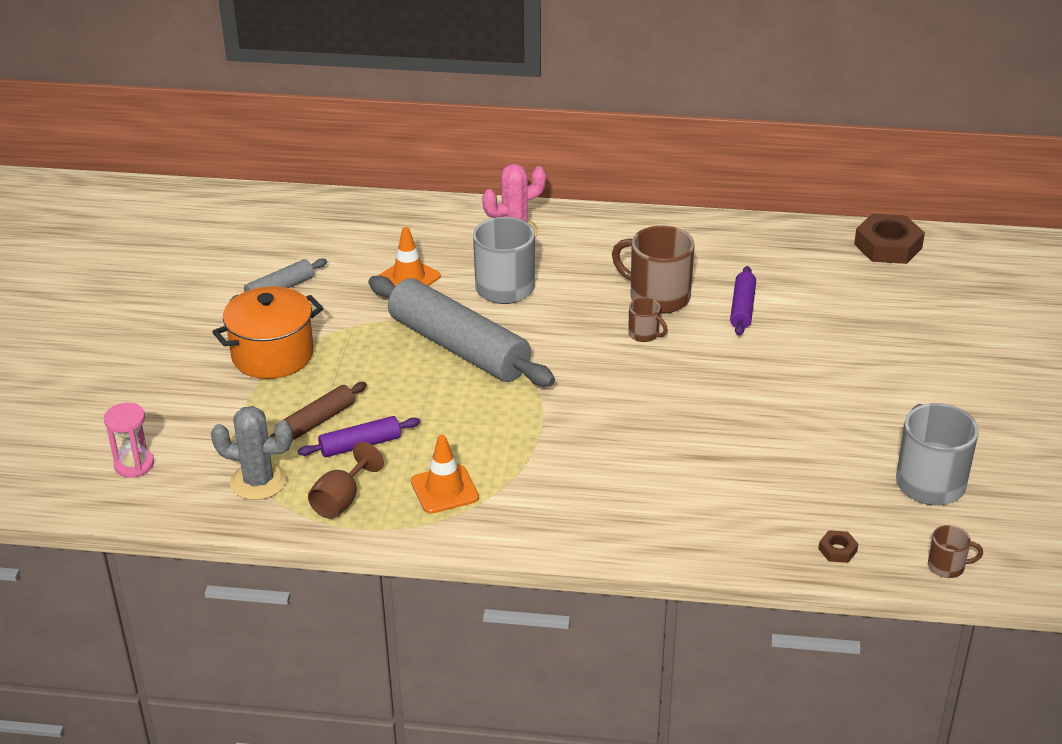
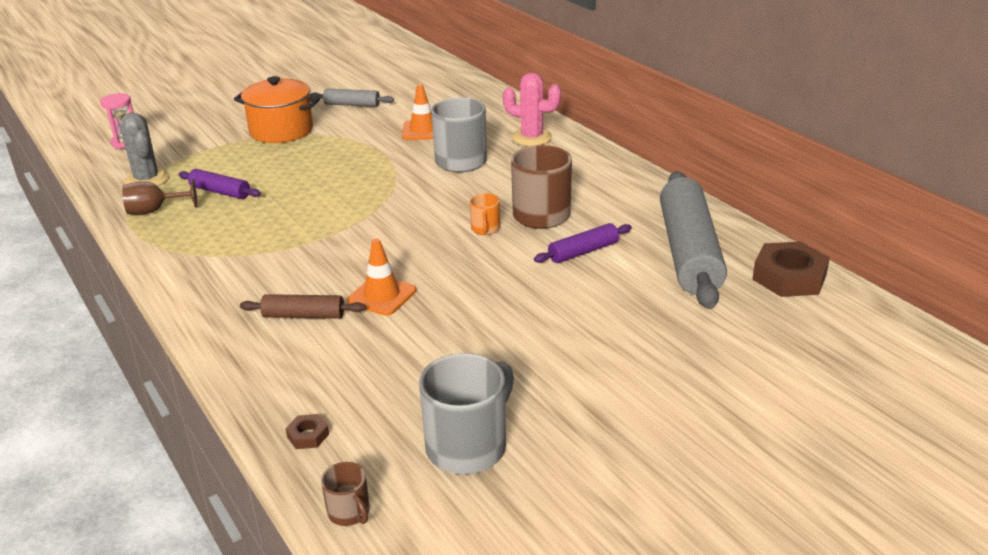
camera: 50 degrees right, 5 degrees down
brown rolling pin [270,382,367,440] -> brown rolling pin moved to [240,294,366,319]
grey rolling pin [368,276,555,386] -> grey rolling pin moved to [660,171,727,309]
orange traffic cone [411,435,479,514] -> orange traffic cone moved to [347,238,416,316]
brown mug [628,298,668,342] -> orange mug [470,193,500,235]

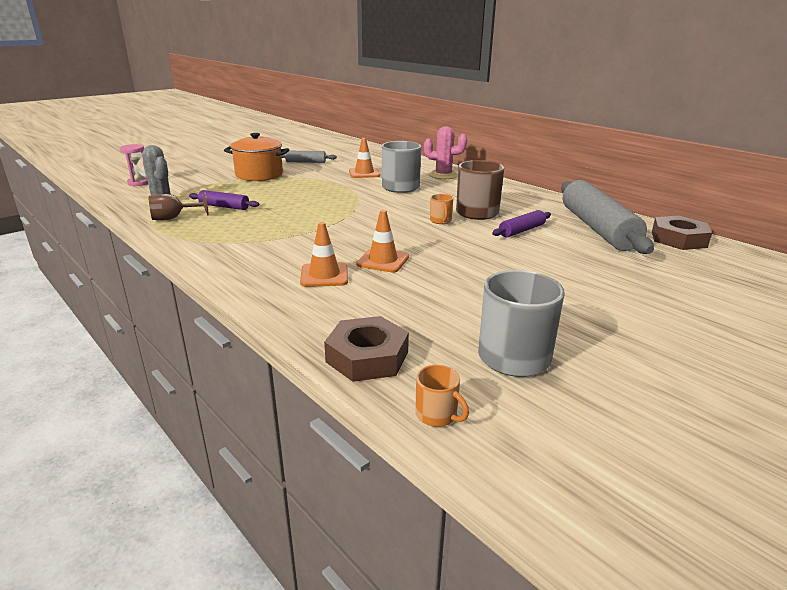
camera: 10 degrees left, 5 degrees down
brown rolling pin [240,294,366,319] -> orange traffic cone [300,222,348,287]
brown nut [285,414,329,449] -> brown nut [324,316,409,382], size x2.19
brown mug [321,462,370,526] -> orange mug [415,365,469,427]

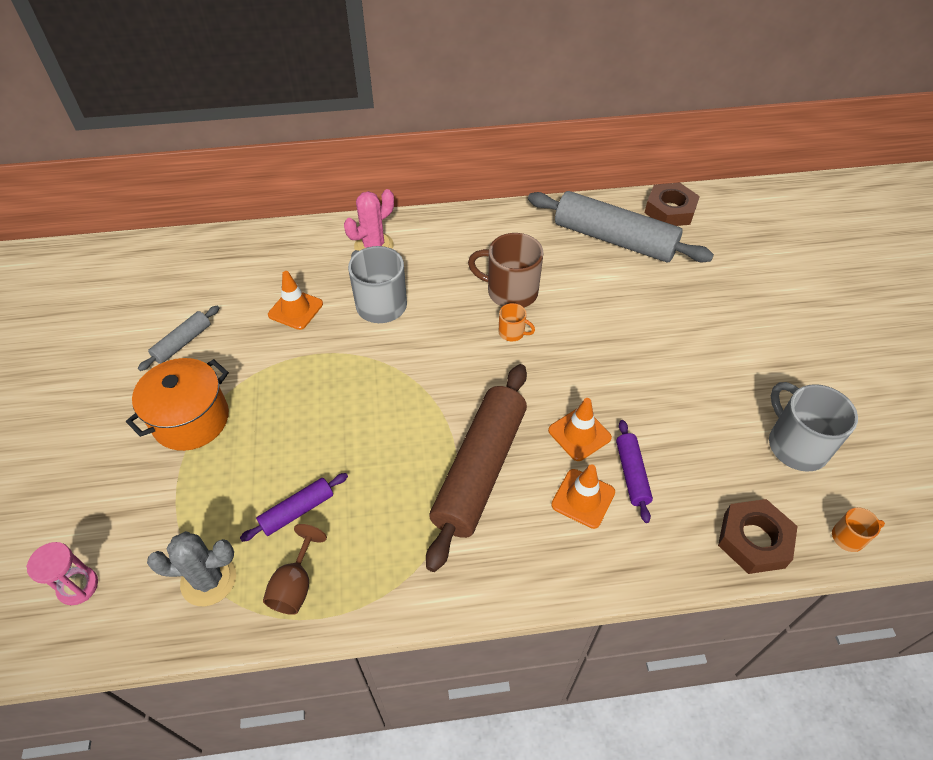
camera: 55 degrees left, 25 degrees up
purple rolling pin [492,210,551,237] -> purple rolling pin moved to [616,420,653,523]
none -> brown rolling pin [426,364,527,572]

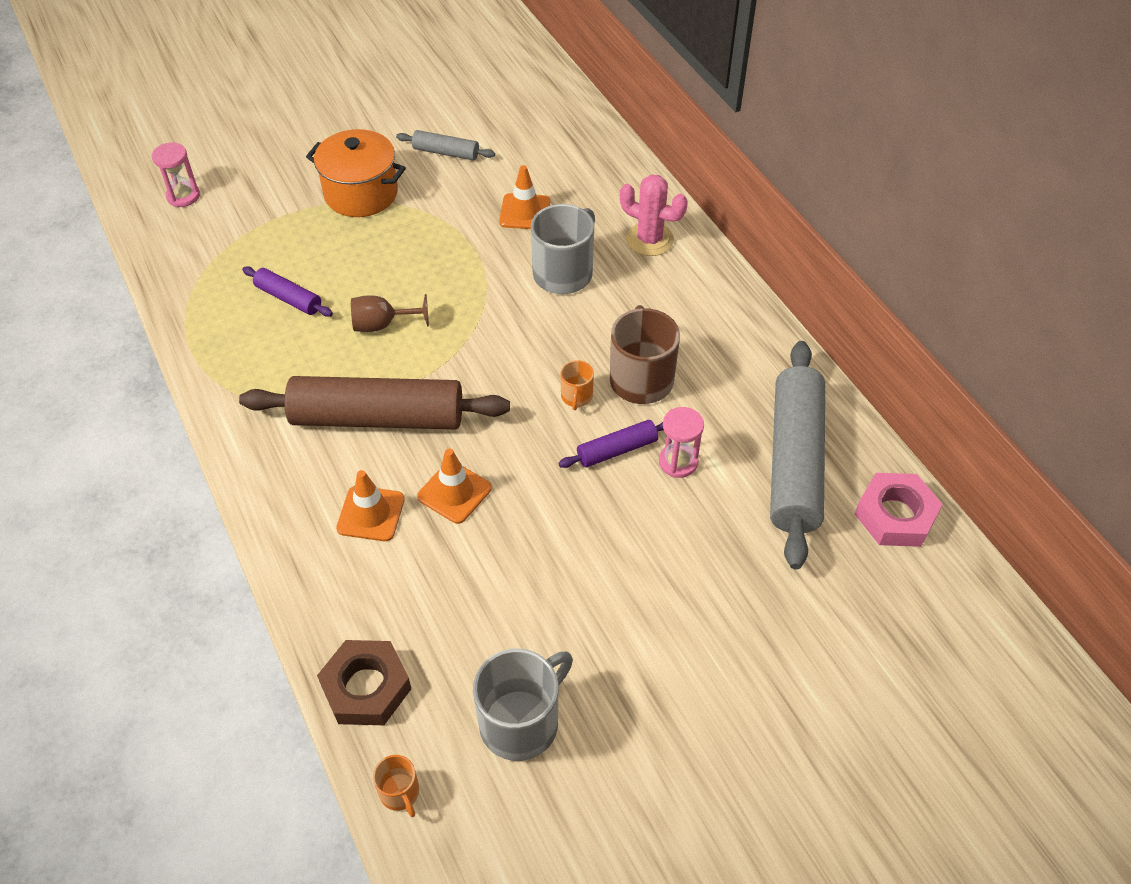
camera: 70 degrees right, 0 degrees up
grey cactus [147,531,236,606] -> none
brown goblet [263,524,327,615] -> brown goblet moved to [351,294,429,332]
purple rolling pin [616,420,653,523] -> purple rolling pin moved to [558,420,664,468]
brown nut [644,183,700,226] -> pink nut [855,473,943,547]
none -> pink hourglass [659,407,704,478]

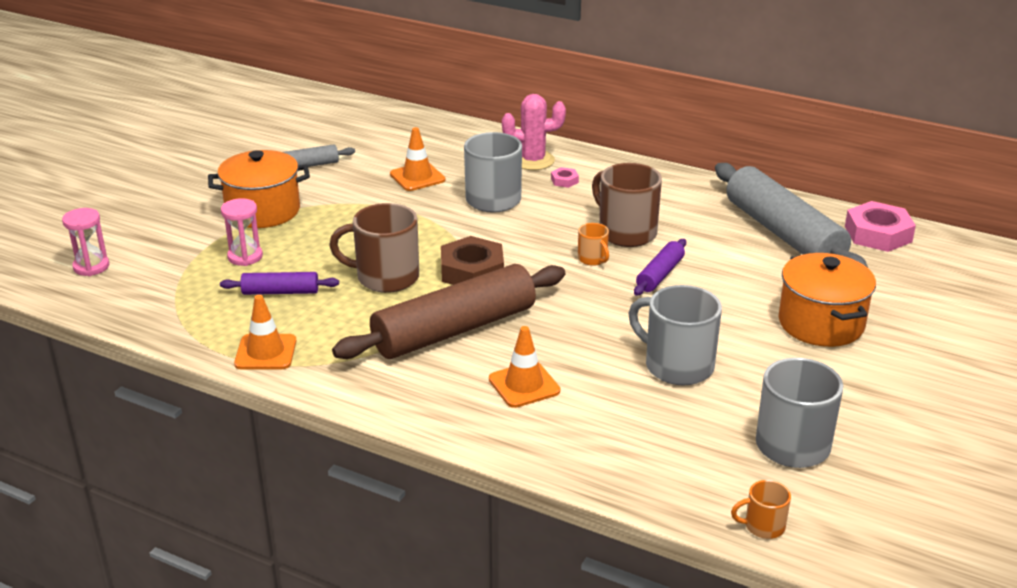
camera: 35 degrees left, 20 degrees down
brown nut [317,640,411,725] -> brown nut moved to [441,236,504,285]
brown goblet [351,294,429,332] -> brown mug [329,203,419,293]
orange mug [373,755,419,817] -> orange mug turned 150 degrees clockwise [731,480,791,539]
orange traffic cone [417,449,492,524] -> orange traffic cone moved to [234,295,296,369]
pink hourglass [659,407,704,478] -> pink hourglass moved to [221,198,263,266]
none -> pink nut [551,167,579,188]
none -> grey mug [629,285,722,385]
none -> orange pot [779,253,876,347]

